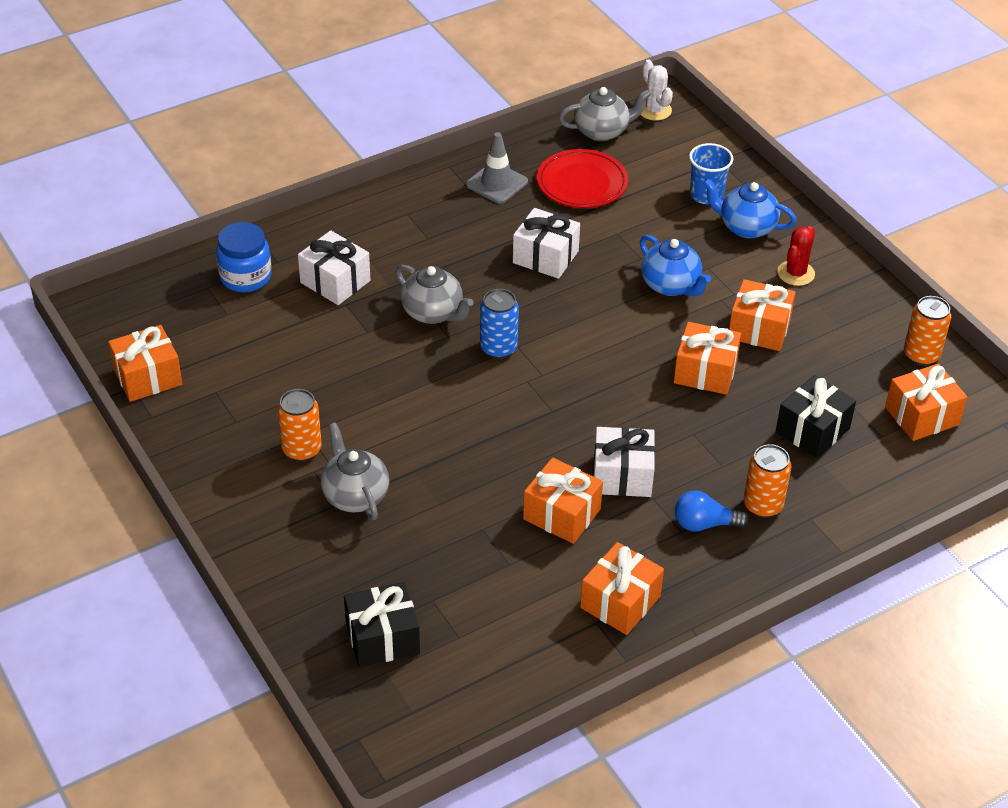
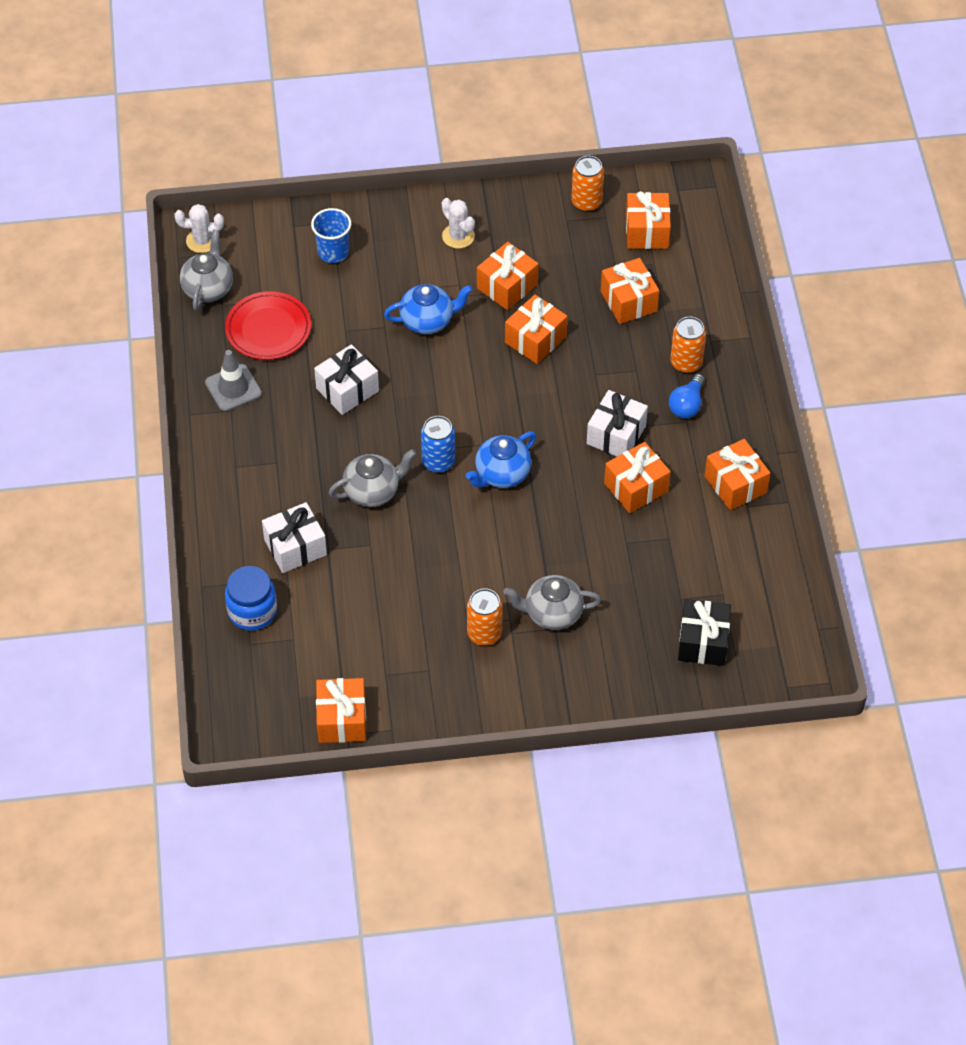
camera: 65 degrees left, 10 degrees up
blue teapot [703,178,796,238] -> blue teapot moved to [466,432,536,488]
black gift [776,375,856,458] -> orange gift [601,258,659,324]
red cactus [777,226,815,286] -> white cactus [442,198,475,248]

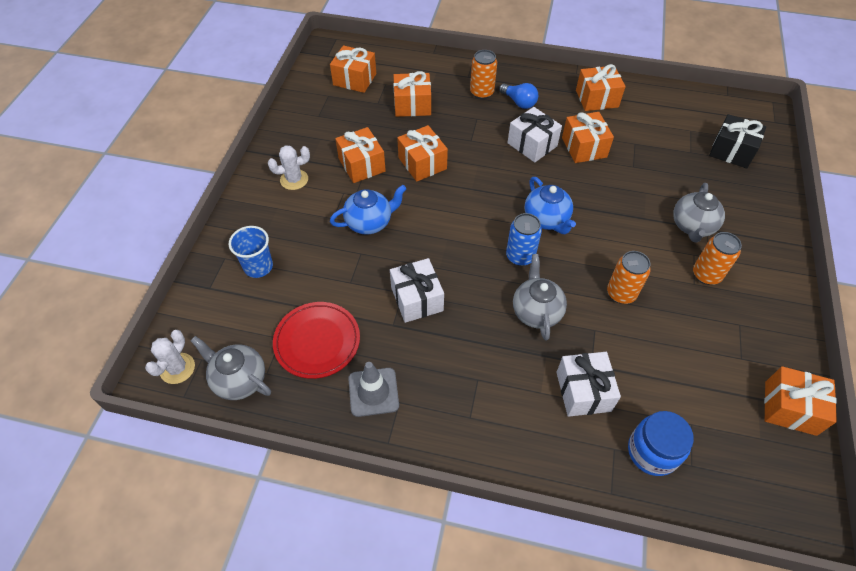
camera: 70 degrees left, 0 degrees up
blue teapot [384,284,473,334] -> blue teapot turned 60 degrees clockwise [330,185,407,235]
orange can [571,156,604,212] -> orange can moved to [607,251,651,304]

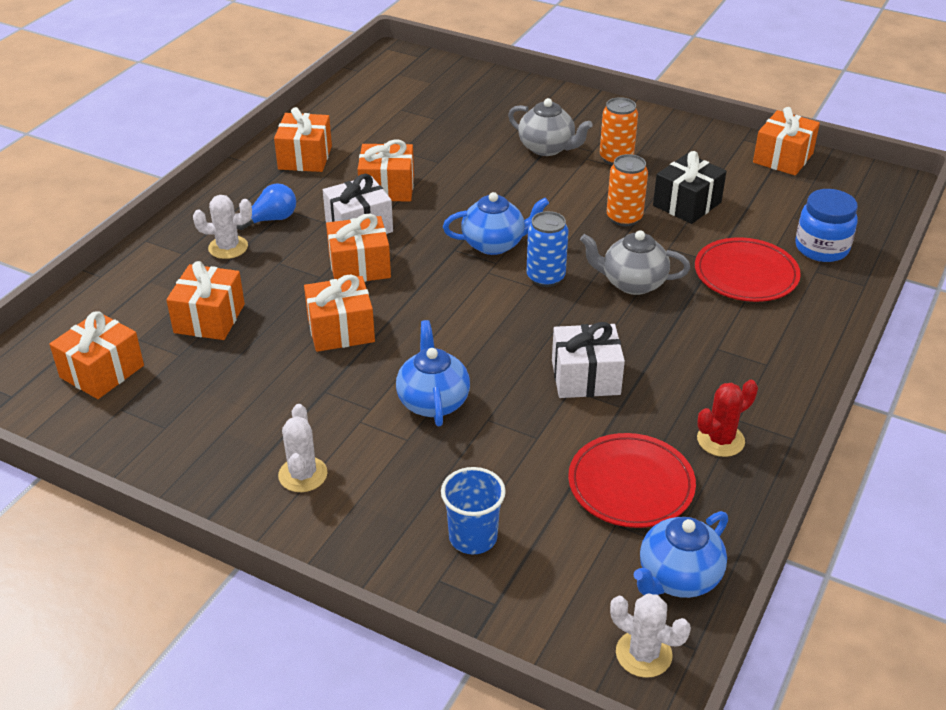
camera: 75 degrees left, 15 degrees down
grey teapot [190,336,271,400] -> blue teapot [634,511,728,598]
orange gift [335,127,386,183] -> orange gift moved to [326,214,391,282]
grey traffic cone [348,362,399,417] -> red cactus [697,380,758,457]
orange can [470,50,497,99] -> white cactus [193,195,252,259]
white gift [556,352,621,417] -> red plate [695,237,801,302]
black gift [709,114,766,168] -> black gift moved to [653,151,726,224]

